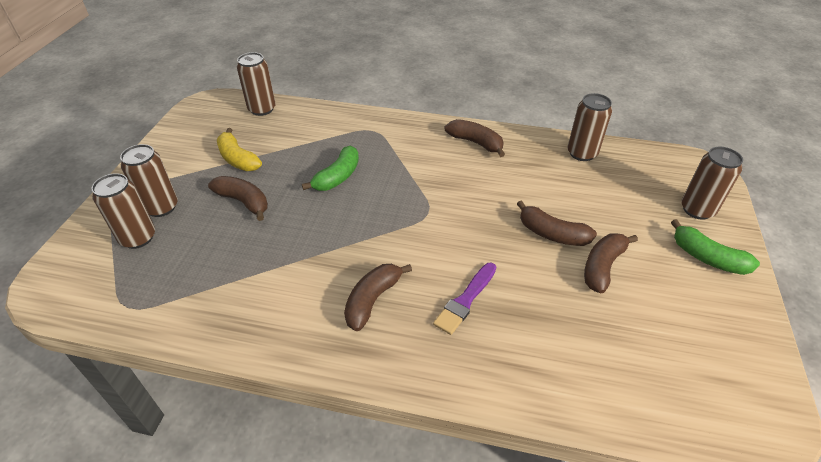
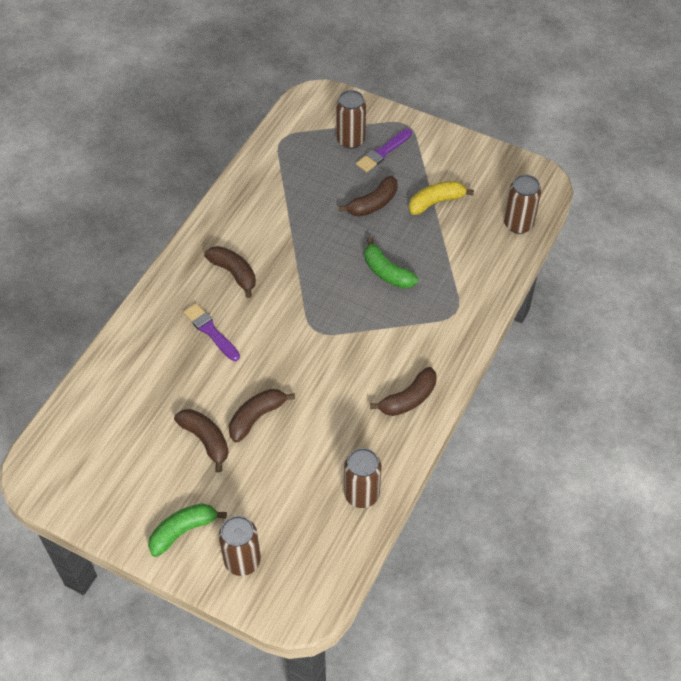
camera: 105 degrees right, 10 degrees up
brown can [120,144,178,217] -> purple brush [356,129,412,172]

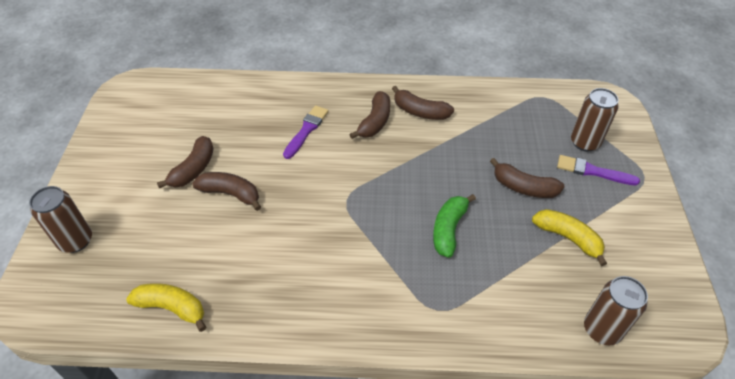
camera: 65 degrees right, 5 degrees down
green banana [148,503,227,557] -> none
brown can [344,448,381,508] -> yellow banana [126,283,206,332]
brown banana [370,367,437,416] -> brown banana moved to [392,86,454,120]

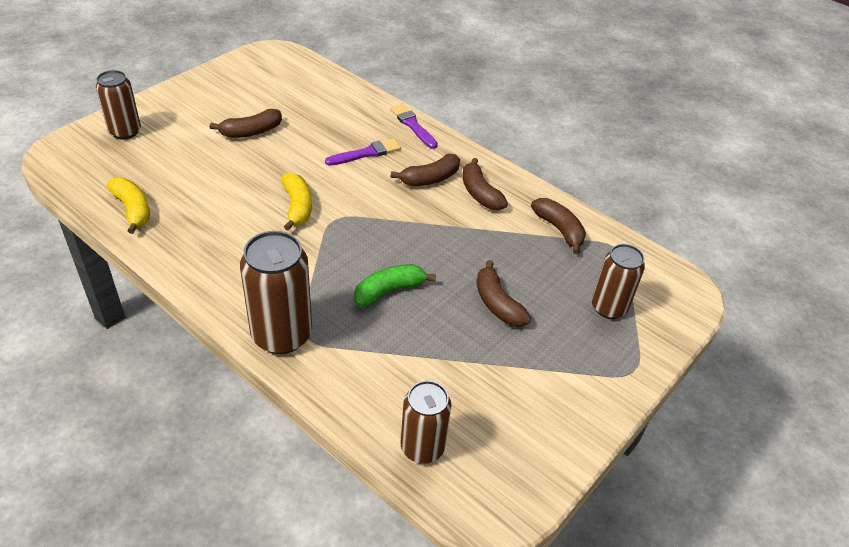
camera: 35 degrees right, 5 degrees down
brown banana [192,172,261,211] -> brown banana moved to [531,198,586,254]
yellow banana [532,209,607,266] -> yellow banana moved to [282,173,312,231]
purple brush [557,155,640,186] -> purple brush moved to [390,104,438,149]
none -> brown can [240,231,312,354]

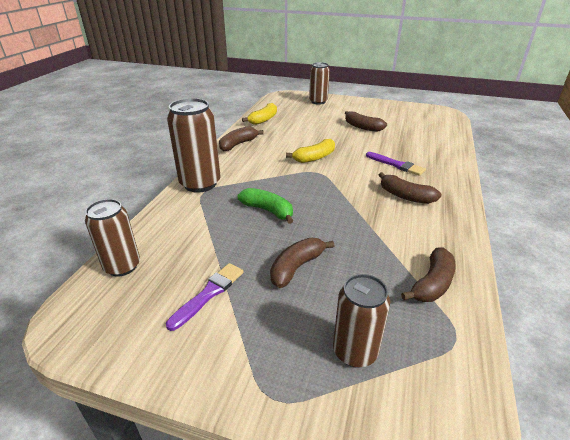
camera: 70 degrees right, 10 degrees down
purple brush [390,104,438,149] -> purple brush moved to [166,263,243,331]
brown banana [462,158,508,210] -> brown banana moved to [219,126,264,151]

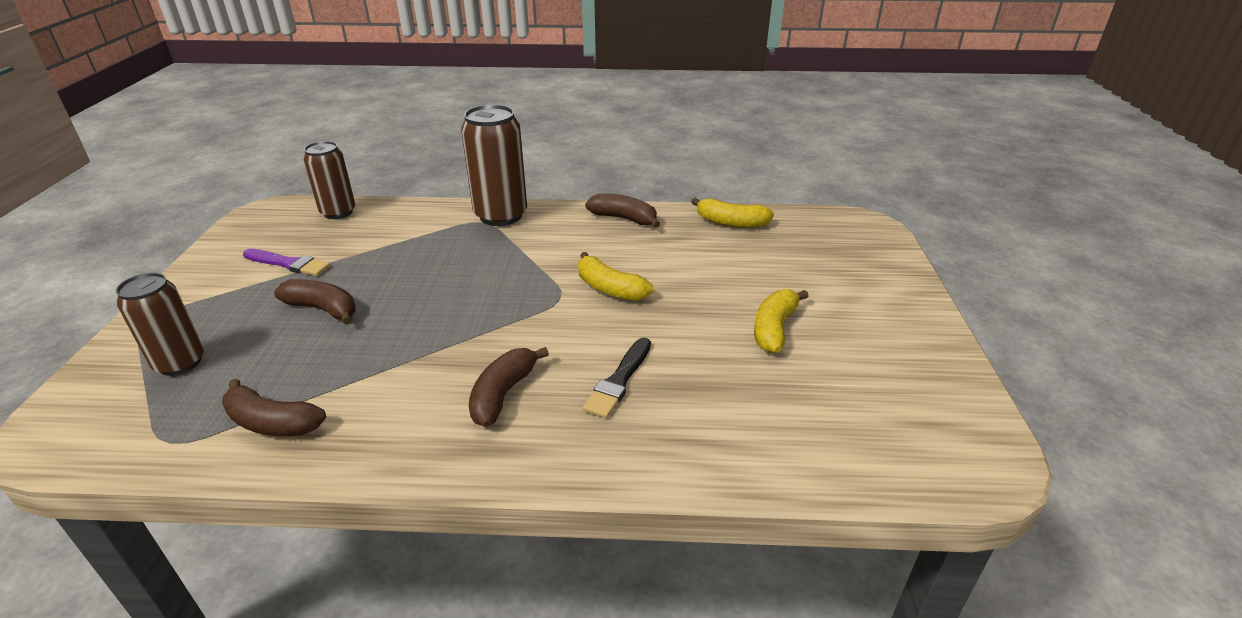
camera: 75 degrees right, 0 degrees up
green banana [238,188,293,224] -> none
brown can [309,62,330,105] -> none
brown banana [345,111,387,132] -> yellow banana [754,289,808,353]
purple brush [366,152,426,176] -> black brush [583,338,651,418]

